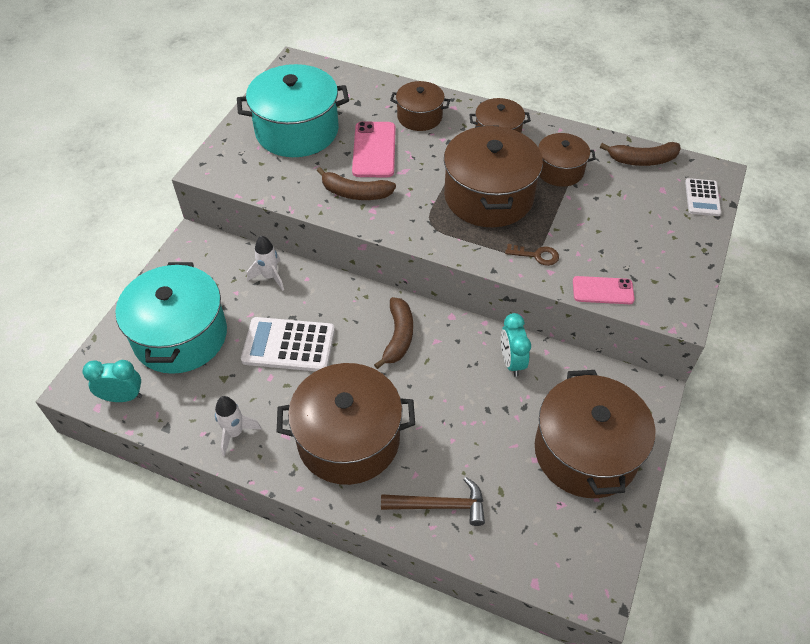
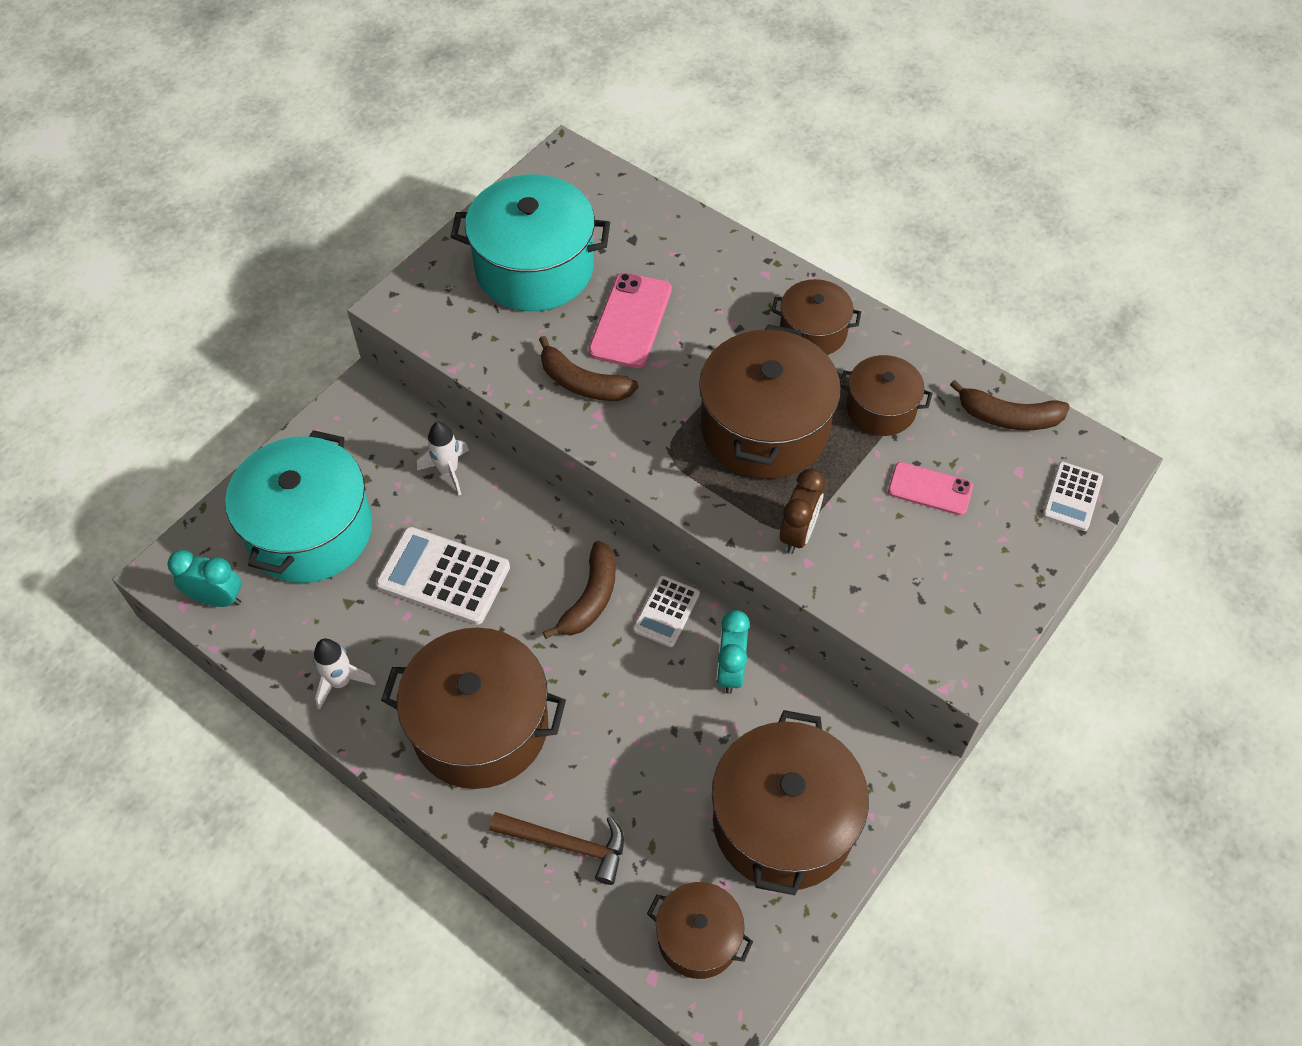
camera: 15 degrees right, 5 degrees up
brown pot [390,81,450,131] -> brown pot moved to [647,882,753,979]
brown key [505,244,559,266] -> brown clock [780,469,825,554]
pink phone [573,276,635,304] -> pink phone moved to [888,462,973,515]
none -> white calculator [633,576,700,647]

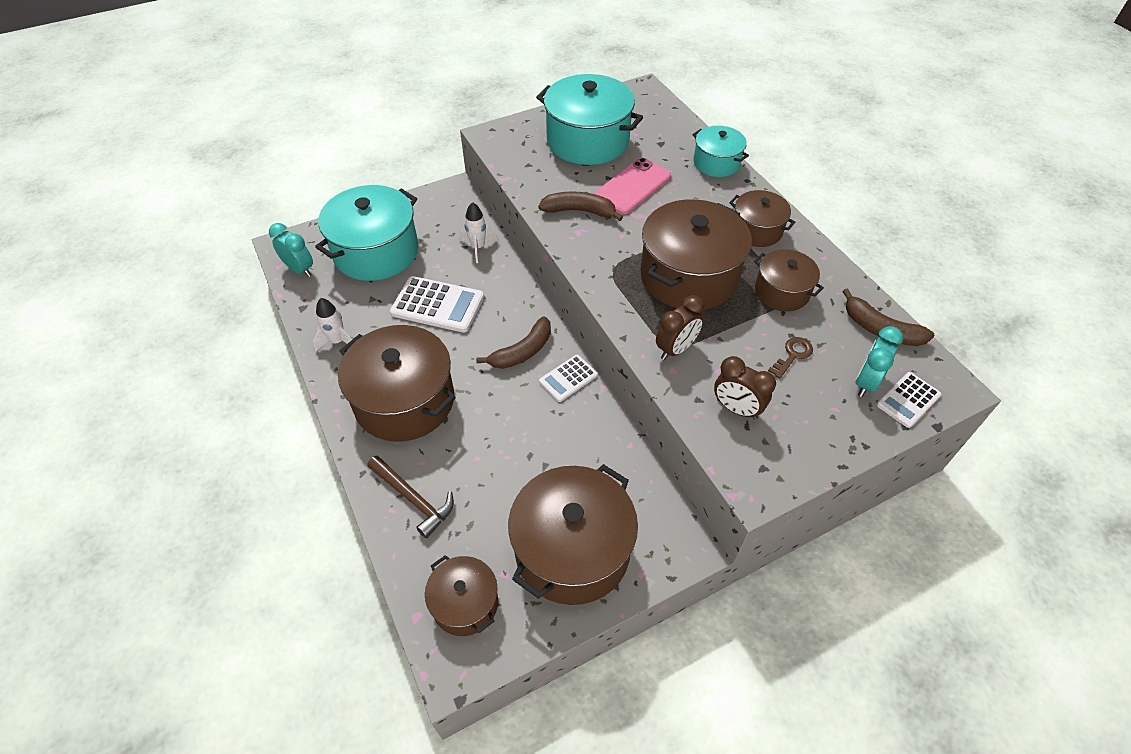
camera: 25 degrees right, 5 degrees down
white calculator [376,527,510,625] -> white calculator turned 150 degrees clockwise [390,276,484,333]
brown banana [539,336,638,401] -> brown banana turned 135 degrees clockwise [538,191,623,221]
turquoise clock [717,610,750,694] -> turquoise clock moved to [855,326,903,397]
pink phone [888,462,973,515] -> brown key [768,337,813,379]
none -> turquoise pot [693,126,749,177]
none -> brown clock [714,356,776,420]

